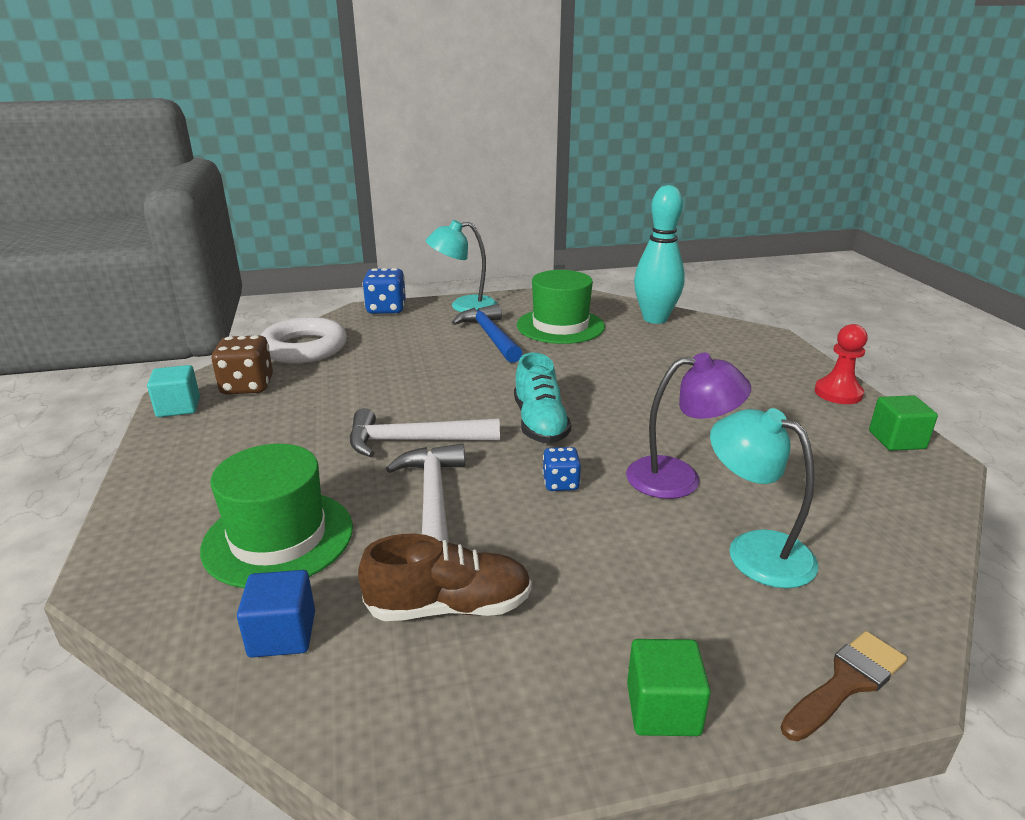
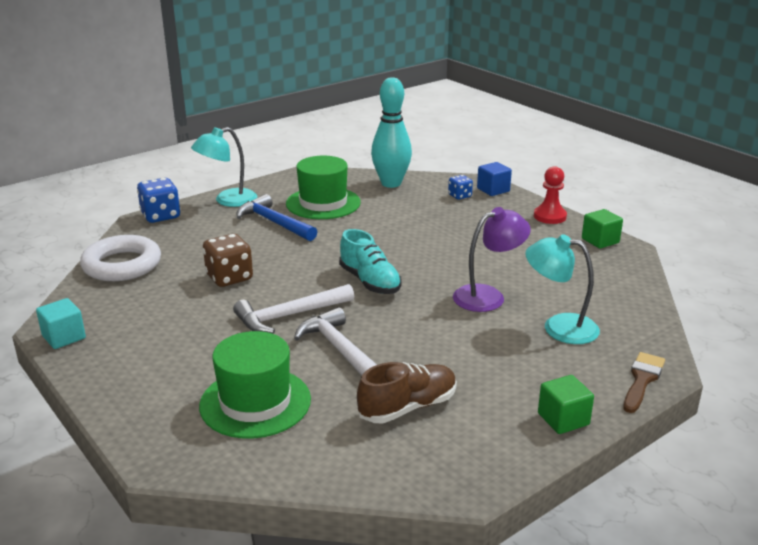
camera: 25 degrees left, 0 degrees up
brown dice [211,335,273,394] -> brown dice moved to [203,234,253,287]
blue cube [237,570,315,658] -> blue cube moved to [477,162,512,196]
blue dice [543,447,581,491] -> blue dice moved to [448,175,473,200]

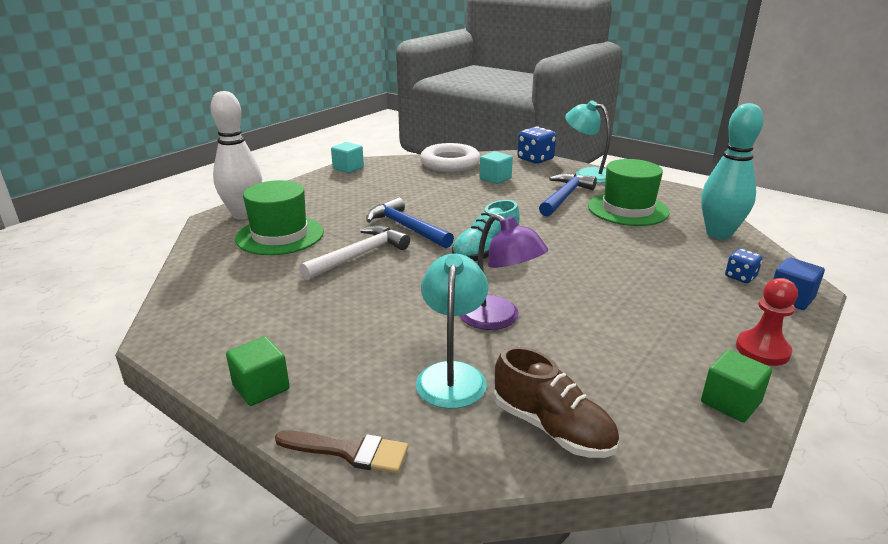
camera: 75 degrees right, 0 degrees up
brown dice [203,234,253,287] -> none
white hammer [233,284,354,334] -> blue hammer [366,197,454,248]
brown shoe [357,362,457,423] -> brown shoe moved to [494,346,619,458]
none -> white bowling pin [210,91,262,220]
none -> turquoise cube [480,151,513,184]

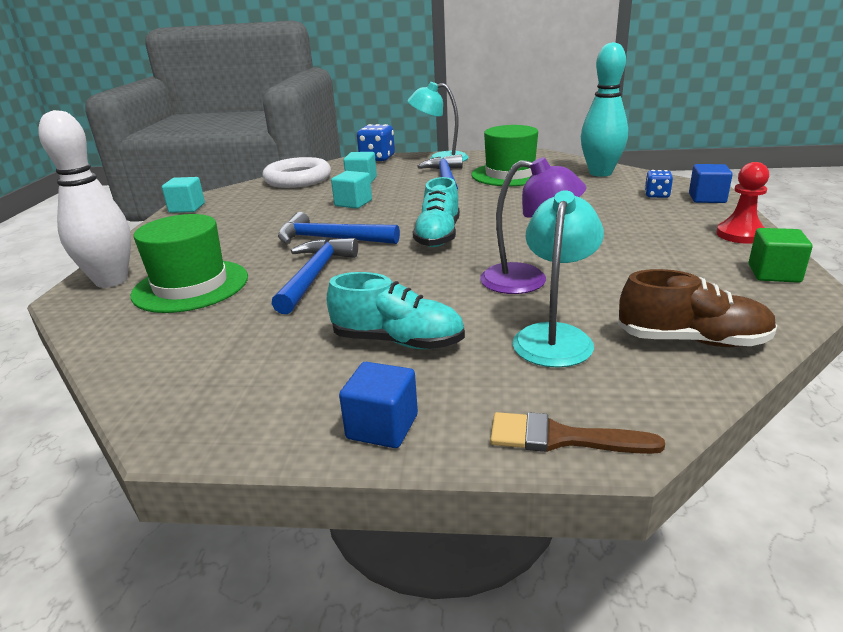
camera: 30 degrees left, 0 degrees up
green cube [226,336,290,406] -> blue cube [339,362,418,448]
brown brush [275,430,408,474] -> brown brush turned 150 degrees counterclockwise [490,412,665,454]
white hammer [299,226,410,280] -> blue hammer [272,238,358,314]
turquoise lamp [416,254,488,409] -> turquoise lamp turned 45 degrees clockwise [513,190,604,368]
none -> turquoise shoe [326,272,465,349]
none -> turquoise cube [331,171,372,209]

